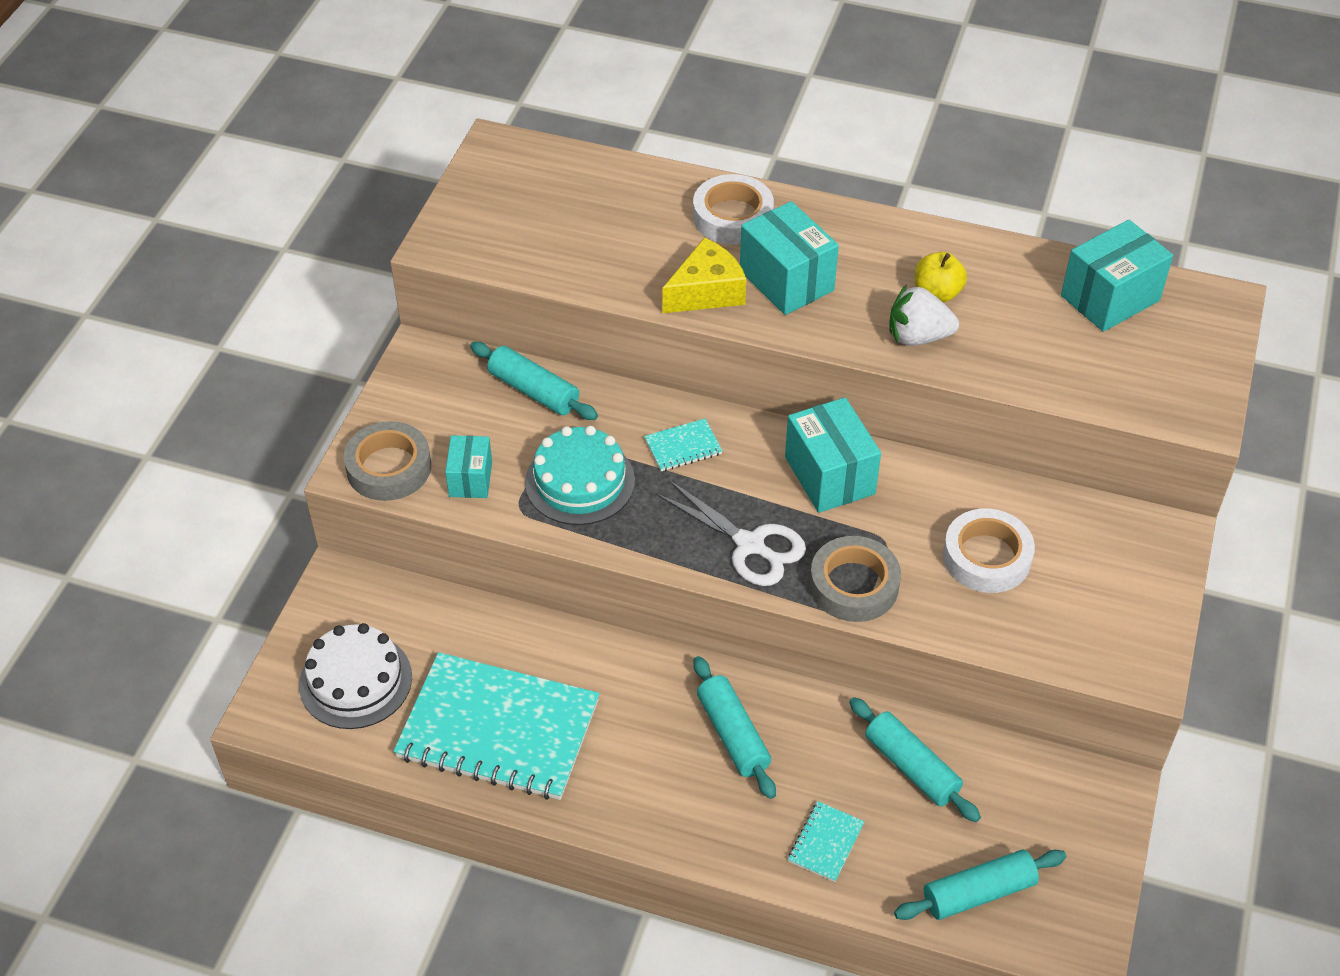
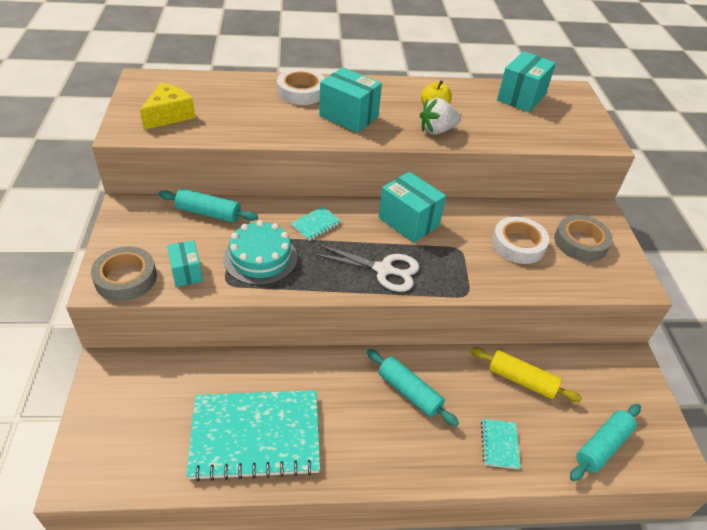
camera: 25 degrees left, 5 degrees down
white cake [299,623,412,729] -> none
yellow cheese [662,237,746,313] -> yellow cheese moved to [140,83,195,130]
grey tape [810,536,901,622] -> grey tape moved to [554,215,613,261]
turquoise rolling pin [849,697,981,822] -> yellow rolling pin [471,348,582,402]

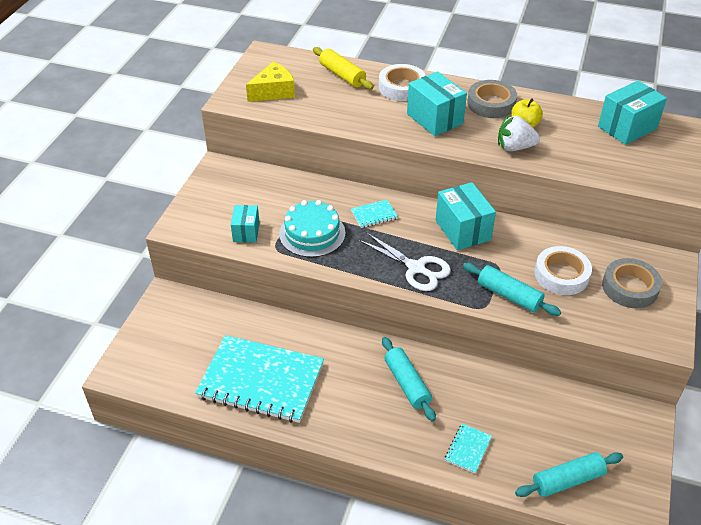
camera: 25 degrees right, 0 degrees up
grey tape [91,247,157,301] -> grey tape moved to [467,80,517,118]
turquoise rolling pin [159,189,258,223] -> turquoise rolling pin moved to [463,263,561,316]
yellow rolling pin [471,348,582,402] -> yellow rolling pin moved to [313,47,374,90]

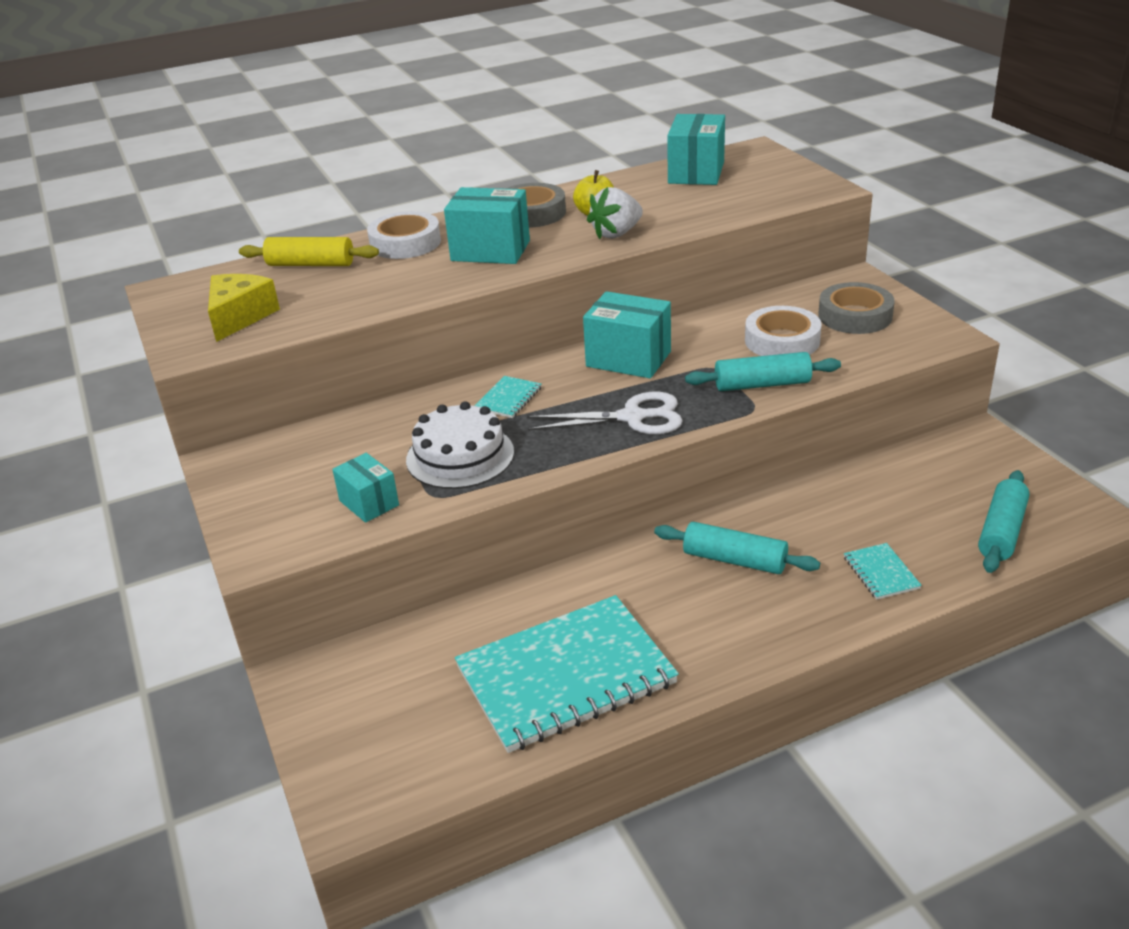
camera: 40 degrees left, 10 degrees down
turquoise cake [279,200,346,257] -> white cake [406,401,514,489]

